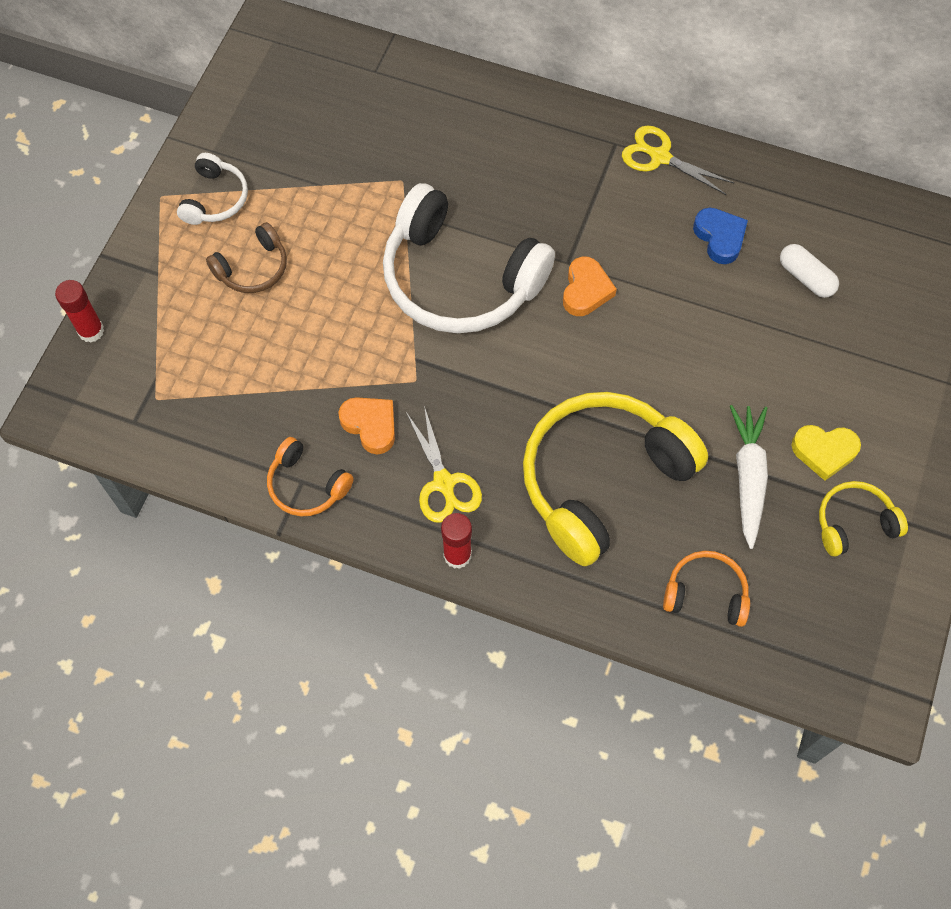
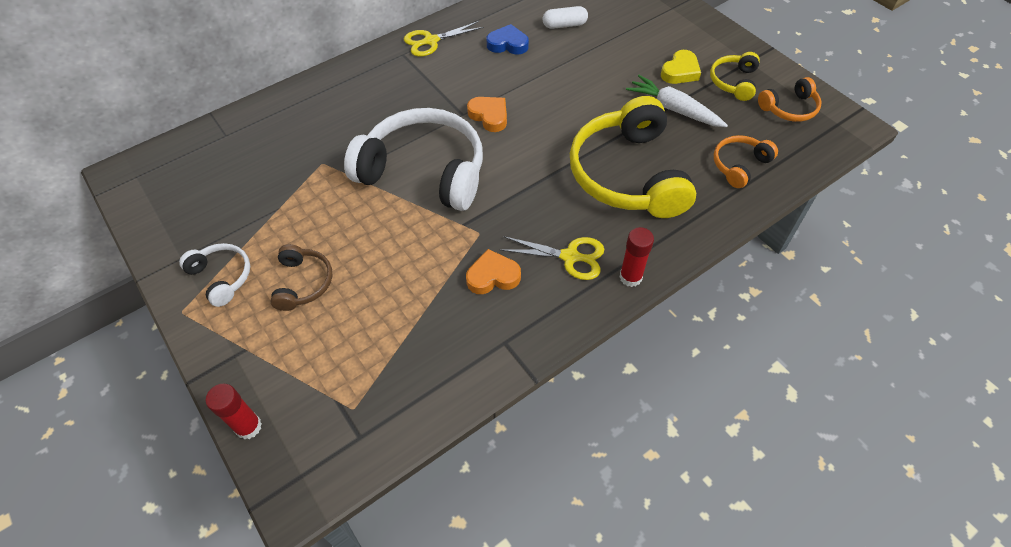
camera: 55 degrees left, 10 degrees down
orange headphones [267,437,354,516] -> orange headphones moved to [758,77,821,122]
white headphones [383,183,555,333] -> white headphones turned 135 degrees counterclockwise [344,108,483,211]

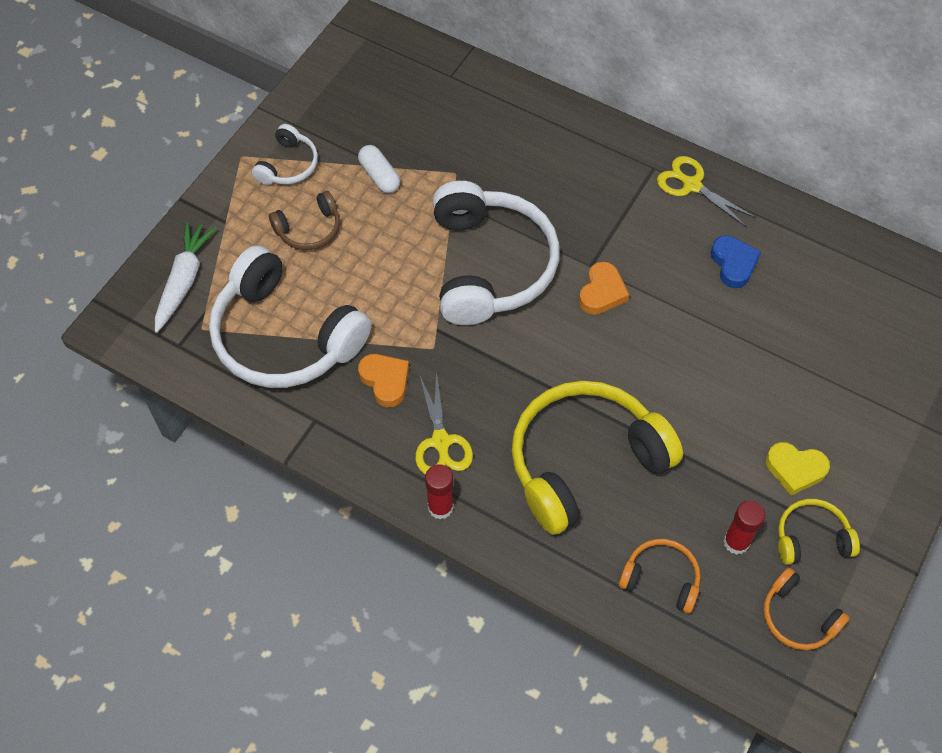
camera: 65 degrees right, 5 degrees up
red glue stick [206,384,262,440] -> red glue stick moved to [724,500,765,555]
white capsule [543,6,588,29] -> white capsule moved to [358,145,400,193]
white carrot [626,75,728,127] -> white carrot moved to [155,221,216,333]
none -> white headphones [209,245,372,388]

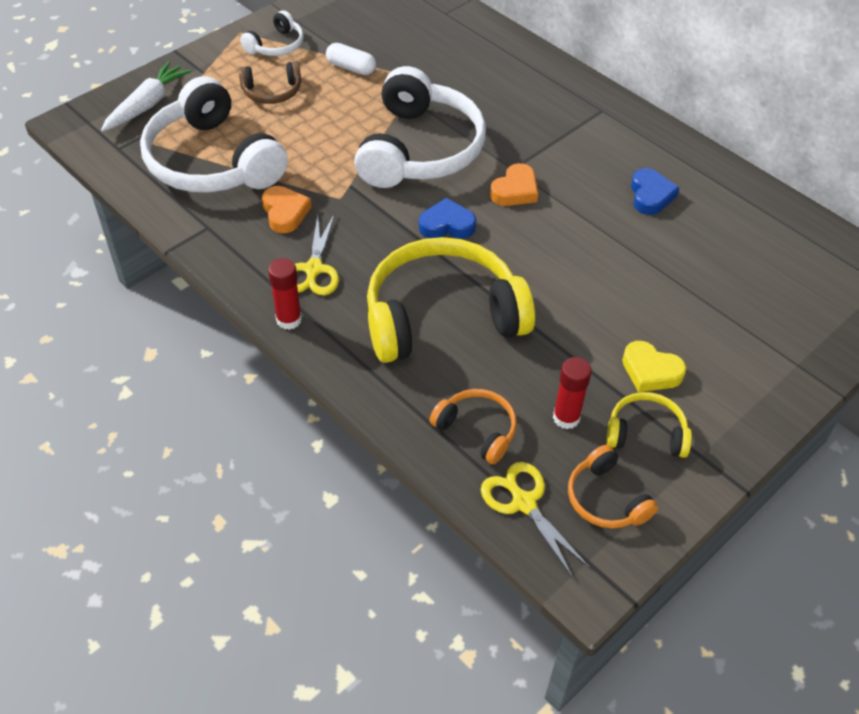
camera: 15 degrees right, 10 degrees down
white capsule [358,145,400,193] -> white capsule turned 45 degrees counterclockwise [326,43,376,75]
yellow scissors [657,156,756,227] -> yellow scissors moved to [481,462,590,578]
none -> blue heart [419,198,476,239]

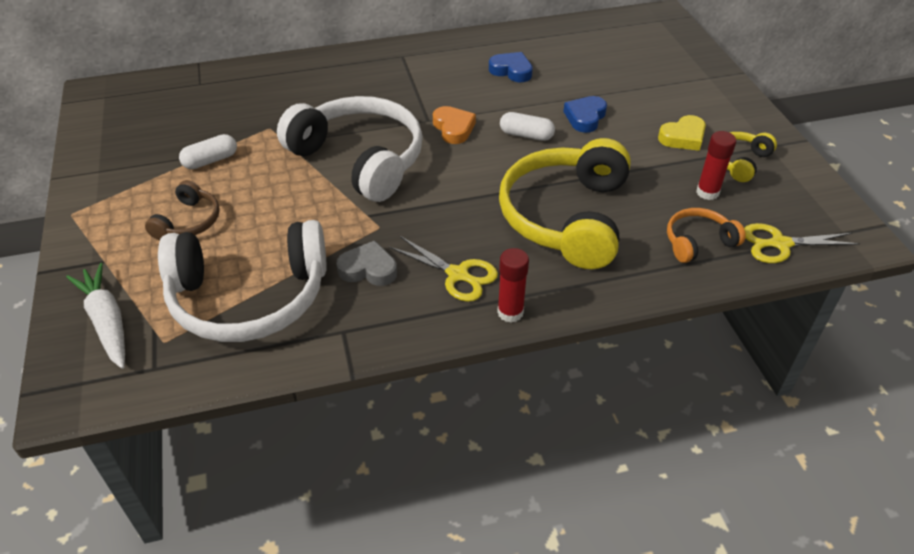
camera: 60 degrees left, 5 degrees down
white headphones [240,10,304,56] -> none
orange heart [262,186,311,233] -> grey heart [336,240,397,286]
blue heart [419,198,476,239] -> blue heart moved to [563,96,607,133]
orange headphones [568,445,658,528] -> none
none -> white capsule [500,112,555,141]

